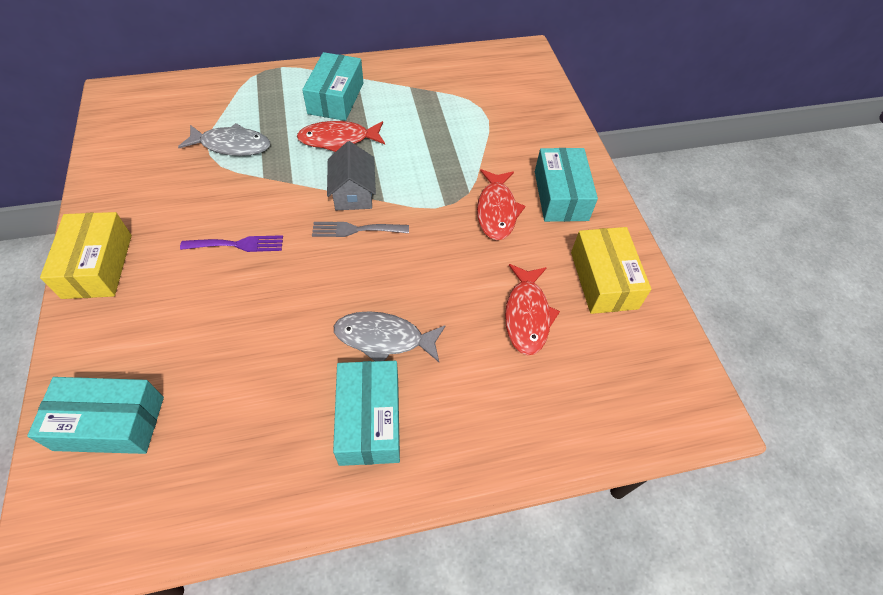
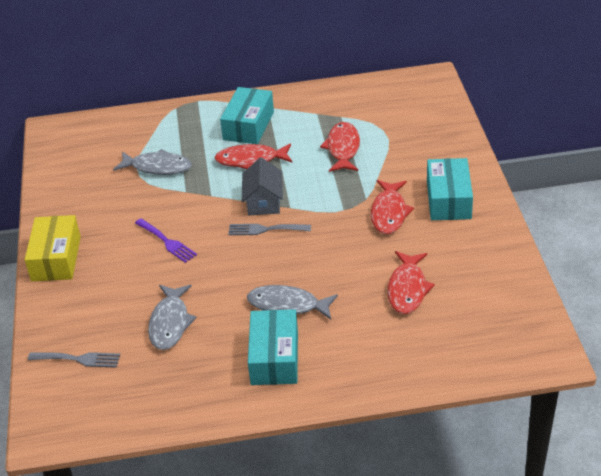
camera: 10 degrees right, 15 degrees down
turquoise box [27,377,164,454] -> grey fork [28,352,120,368]
purple fork [180,235,283,252] -> purple fork turned 45 degrees clockwise [135,218,197,263]
yellow box [571,227,651,314] -> none
none -> grey fish [148,285,197,350]
none -> red fish [320,122,360,172]

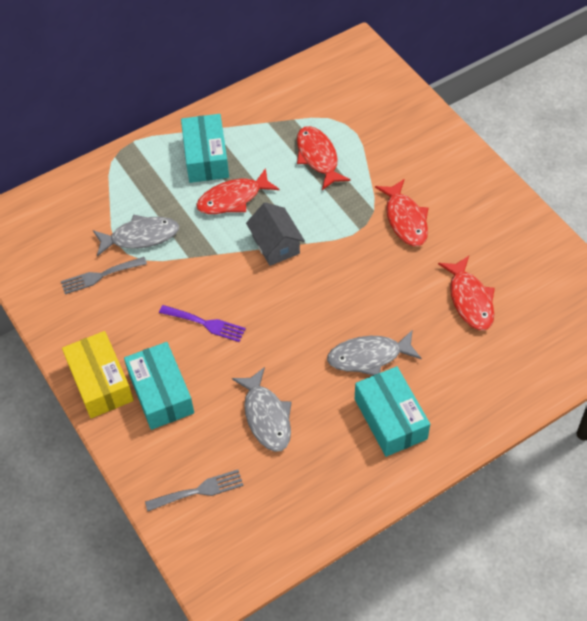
camera: 25 degrees left, 15 degrees up
grey fork [228,224,311,235] -> grey fork moved to [61,257,147,294]
turquoise box [427,158,473,220] -> turquoise box moved to [124,342,194,430]

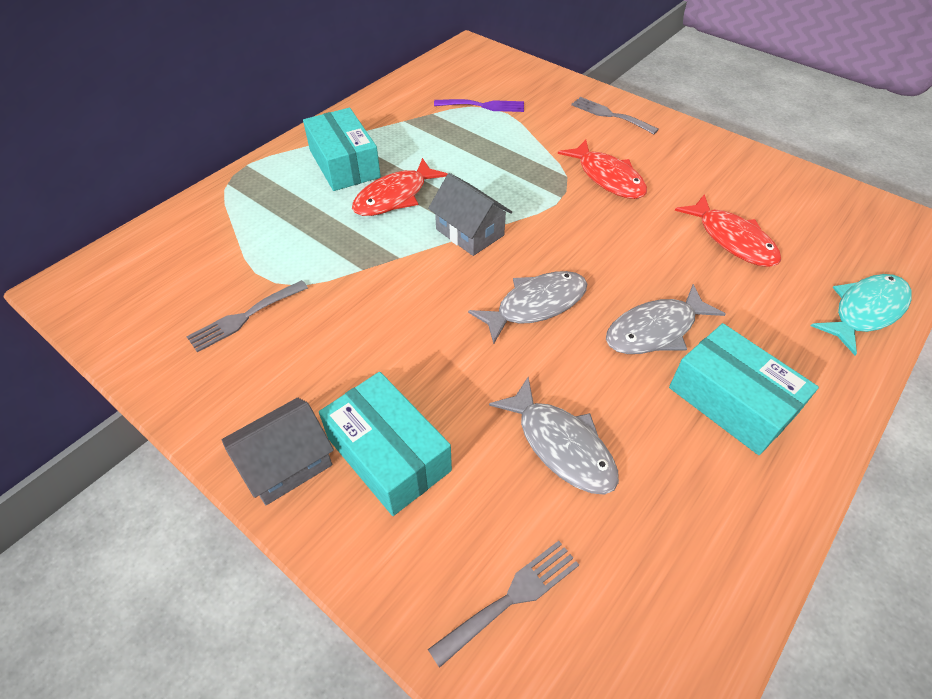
camera: 20 degrees left, 5 degrees down
yellow box [62,331,134,418] -> grey house [222,398,334,505]
grey fish [93,214,179,256] -> grey fish moved to [468,271,587,344]
purple fork [159,305,246,342] -> purple fork moved to [434,99,524,112]
red fish [297,126,351,190] -> none
none -> grey fork [571,97,659,134]
none -> turquoise fish [811,274,912,355]

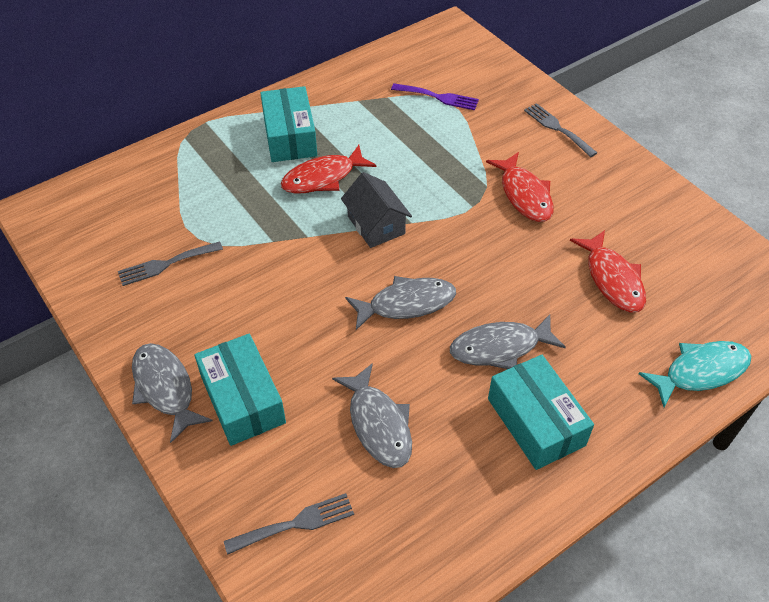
camera: 15 degrees right, 0 degrees up
grey house [222,398,334,505] -> grey fish [132,343,212,443]

